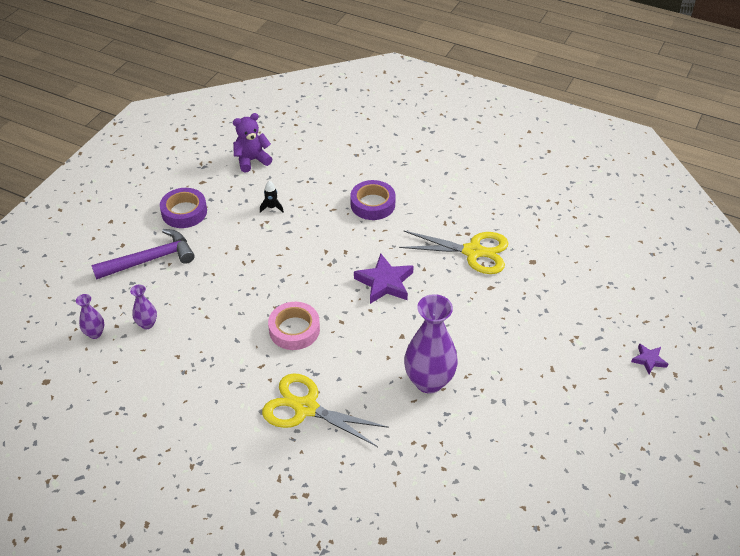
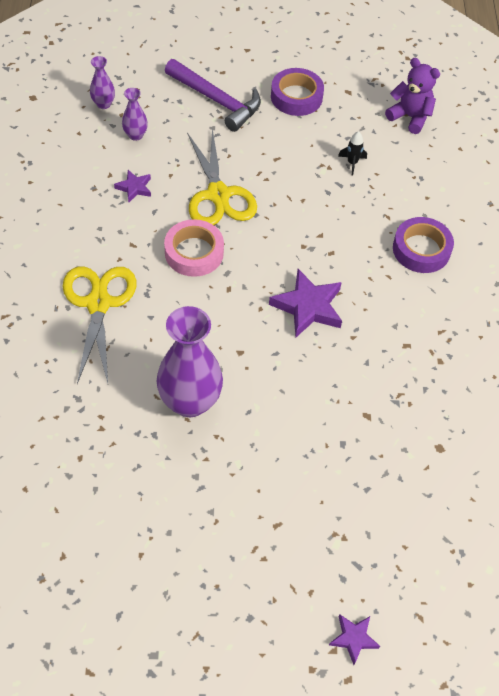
camera: 60 degrees right, 10 degrees up
yellow scissors [399,230,509,274] -> yellow scissors moved to [187,128,257,225]
none -> purple star [114,170,151,203]

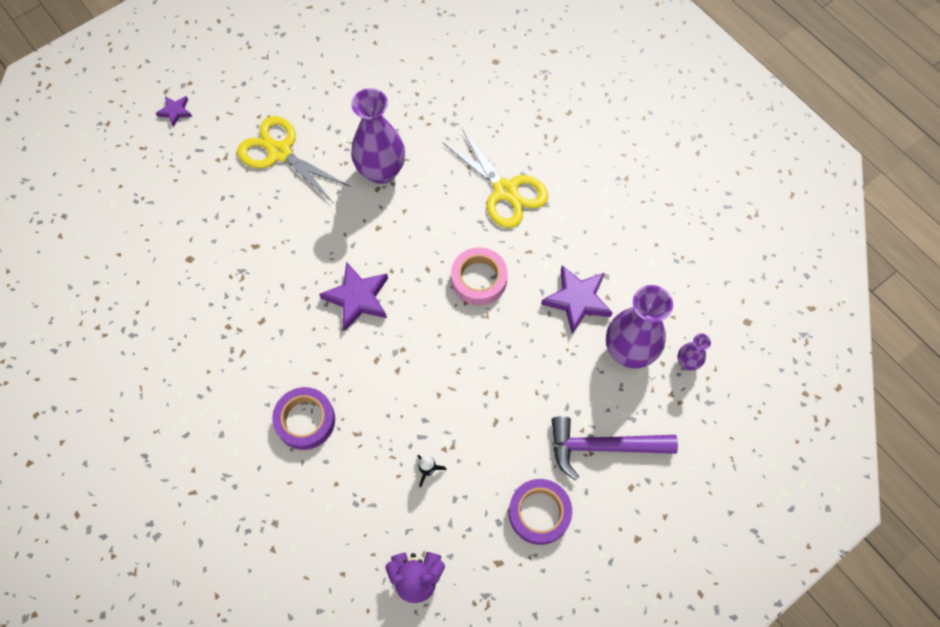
camera: 145 degrees right, 10 degrees up
purple star [114,170,151,203] -> purple star [541,265,613,334], size x1.84
purple vase [122,88,148,141] -> purple vase [606,285,673,368], size x2.10
yellow scissors [187,128,257,225] -> yellow scissors moved to [237,116,351,204]

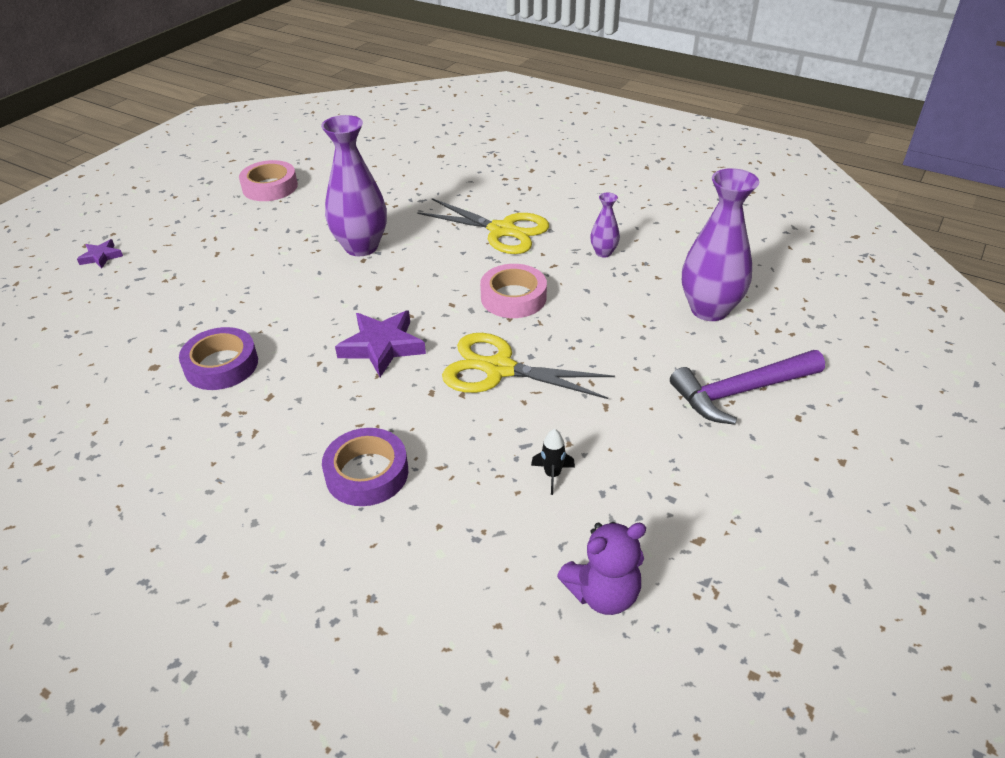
camera: 20 degrees left, 25 degrees down
yellow scissors [237,116,351,204] -> yellow scissors moved to [442,333,615,399]
purple tape [509,479,572,545] -> purple tape moved to [179,327,258,390]
purple star [541,265,613,334] -> none
purple vase [677,333,711,371] -> purple vase moved to [590,192,620,258]
none -> pink tape [239,160,298,201]

